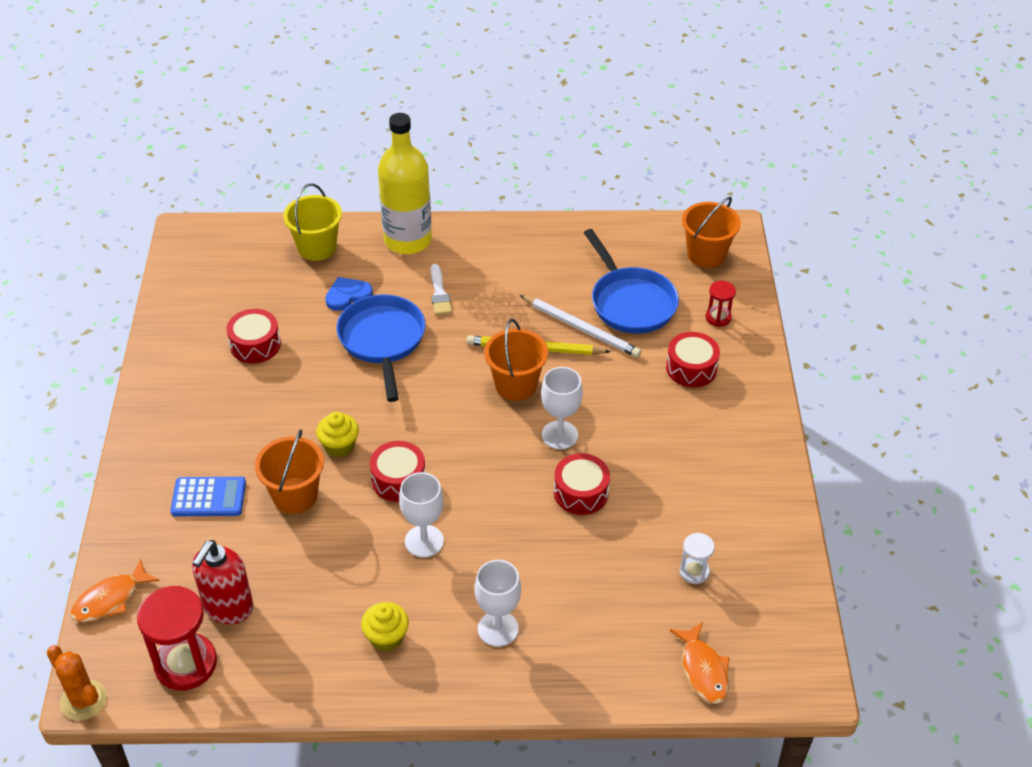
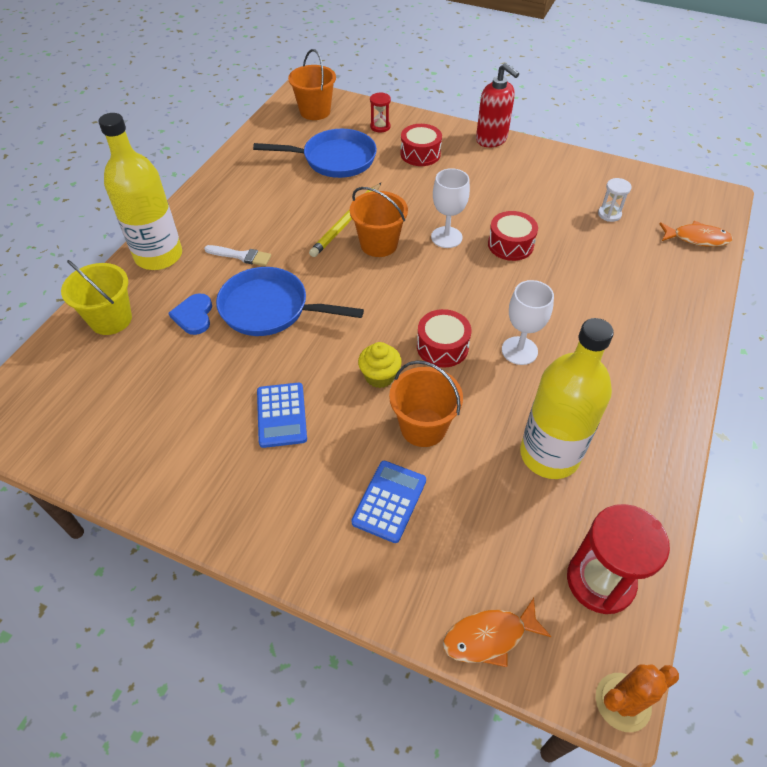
camera: 65 degrees left, 5 degrees up
orange fish [70,559,160,622] -> orange fish turned 90 degrees clockwise [443,598,552,667]
red soap dispenser [192,540,254,624] -> red soap dispenser moved to [476,63,519,147]
red drum [226,309,281,363] -> none
yellow cupcake [361,602,409,651] -> none
white goblet [475,560,521,647] -> none
white pencil [520,295,641,357] -> none
none -> blue calculator [257,383,307,448]
none -> yellow bottle [520,318,614,479]

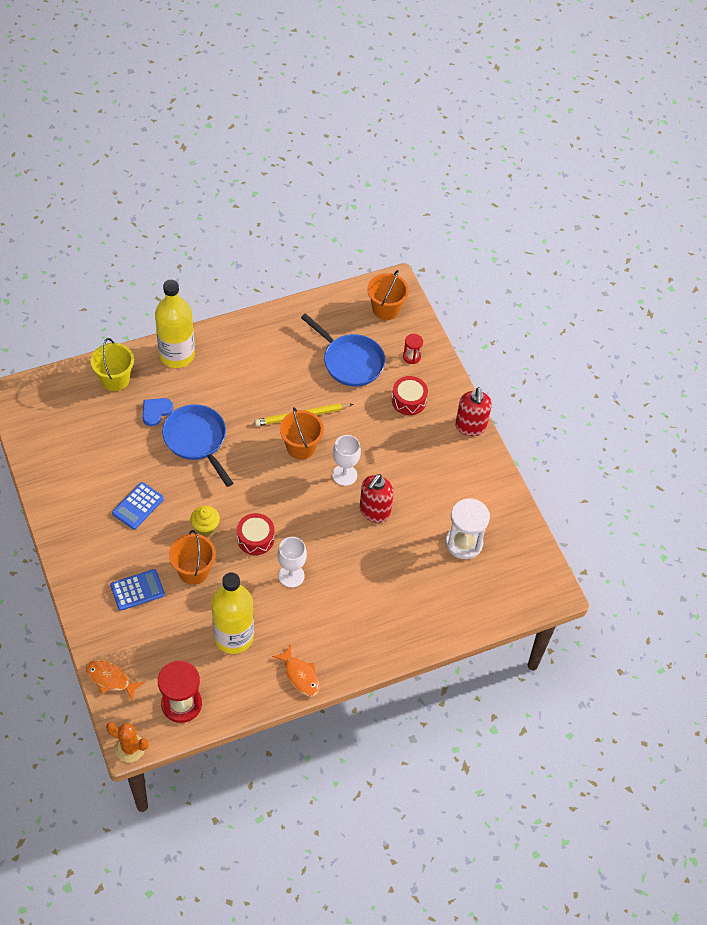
camera: 40 degrees right, 5 degrees up
white brush [204,245,271,266] -> none
red drum [488,211,538,261] -> red soap dispenser [360,474,394,523]
white hourglass [598,178,631,222] -> white hourglass [445,498,490,559], size x1.94
orange fish [659,221,733,247] -> orange fish moved to [272,645,320,696]

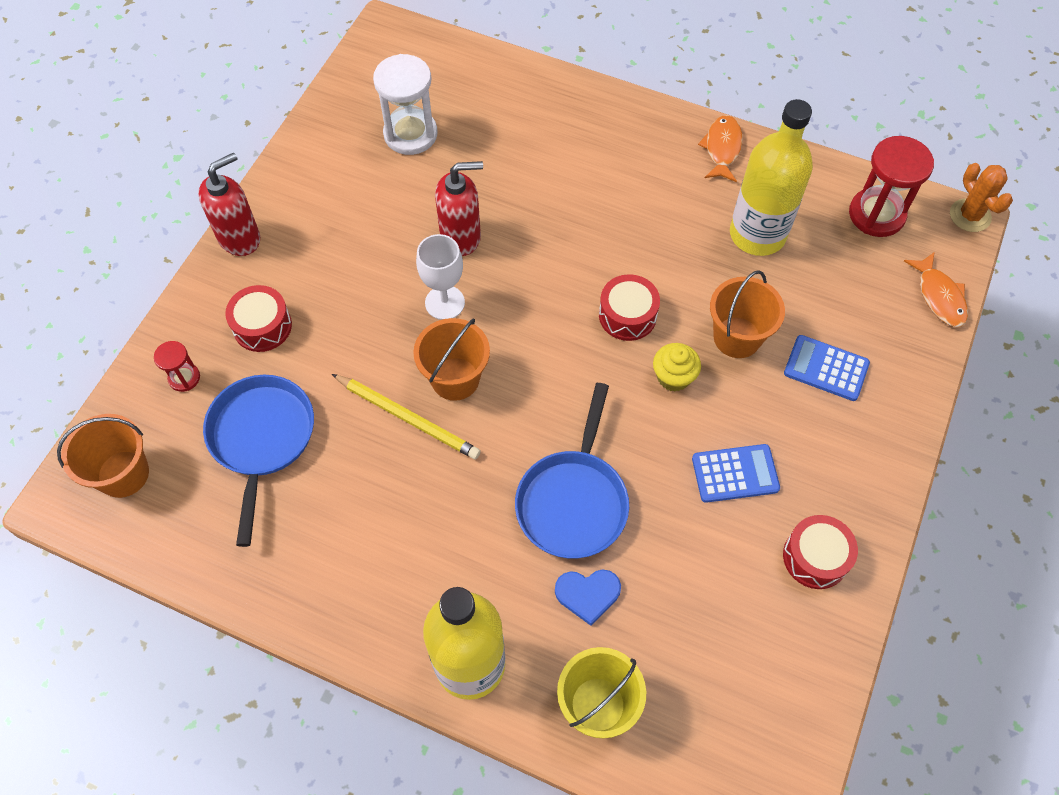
camera: 130 degrees left, 5 degrees up
white goblet [277,537,307,588] -> none
none -> red drum [783,515,858,589]

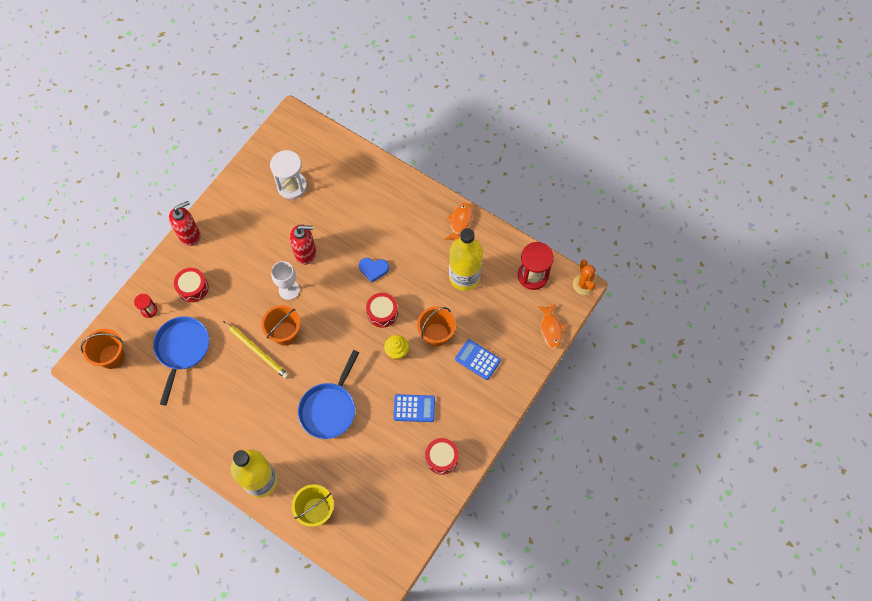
camera: 10 degrees right, 5 degrees up
blue heart [555,569,621,626] -> blue heart moved to [359,258,389,282]

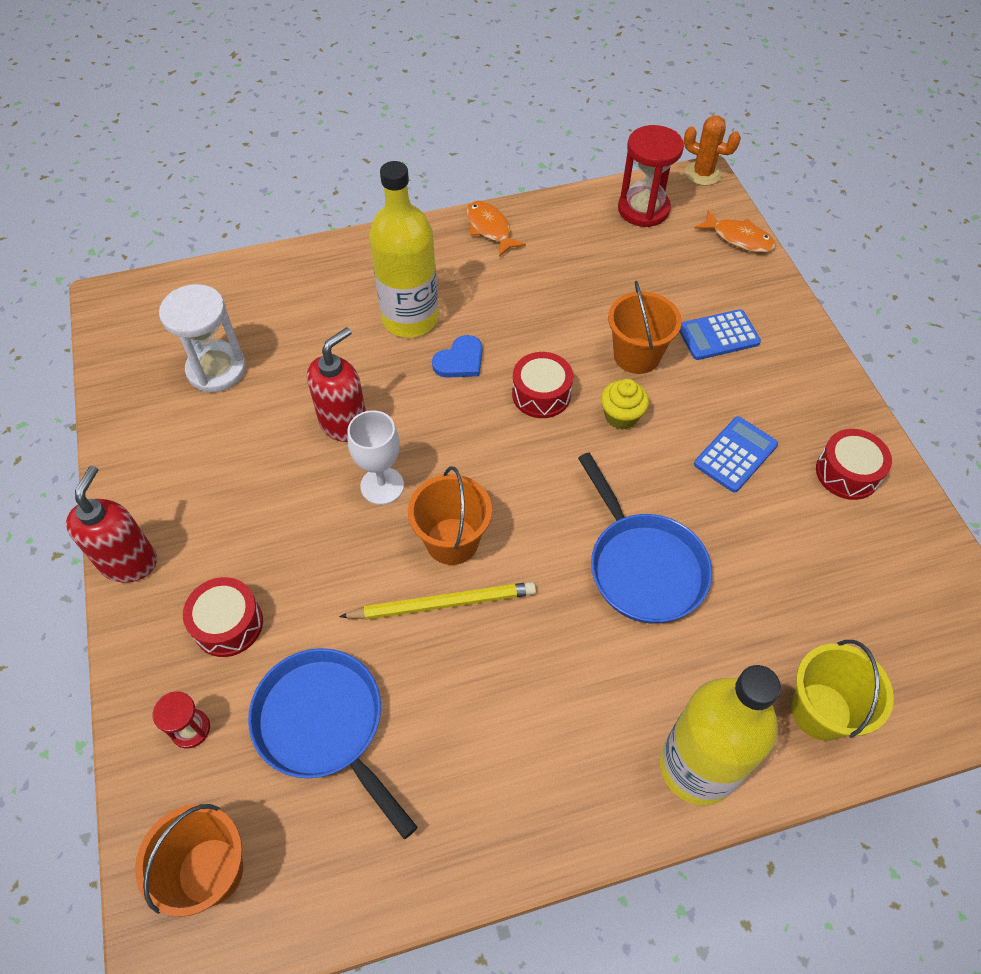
camera: 50 degrees left, 10 degrees down
yellow bottle [449,228,483,291] -> yellow bottle moved to [369,161,439,337]

